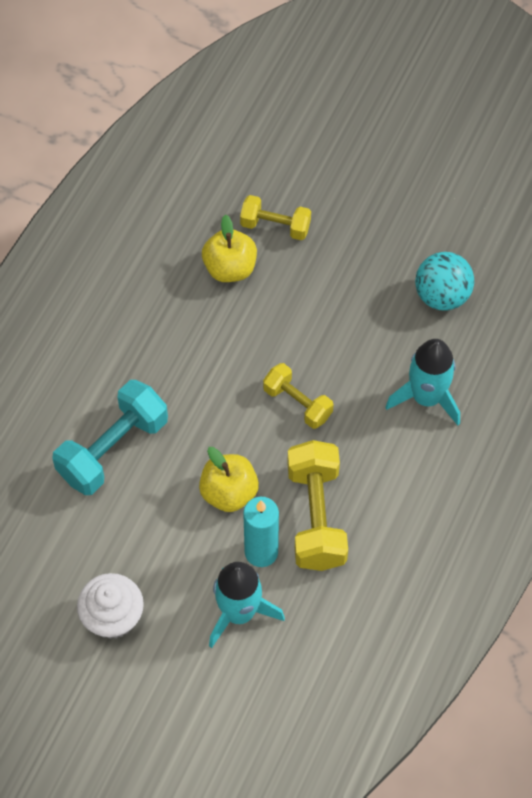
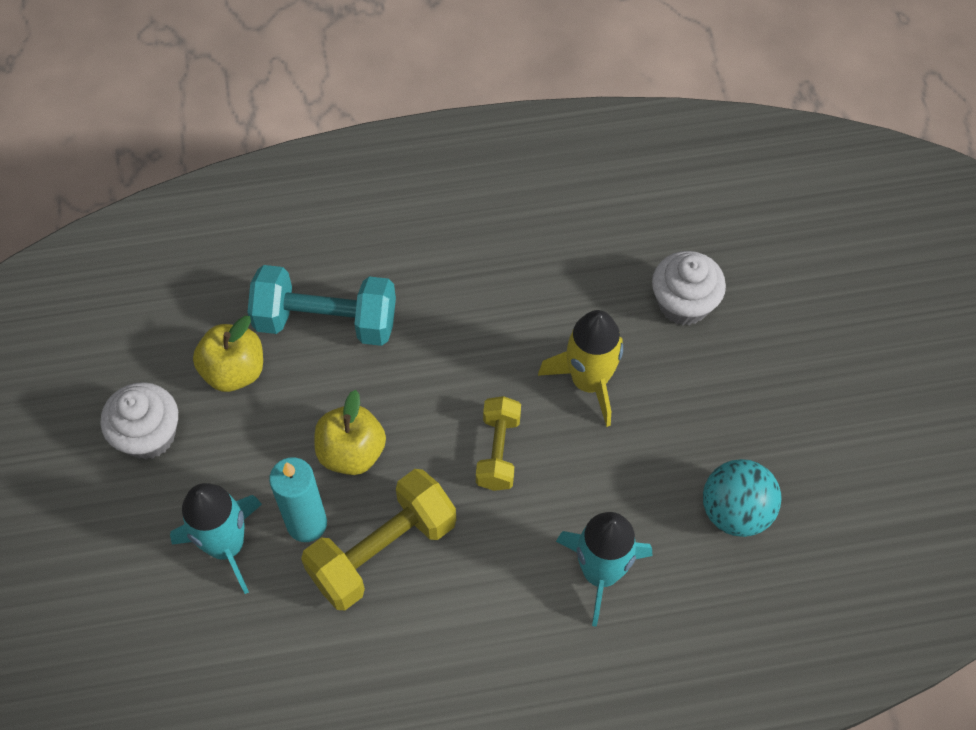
camera: 55 degrees right, 0 degrees up
yellow apple [202,214,257,282] -> yellow apple moved to [193,316,263,392]
yellow dumbbell [240,195,311,241] -> white cupcake [652,251,726,325]
none -> yellow rocket [538,310,623,427]

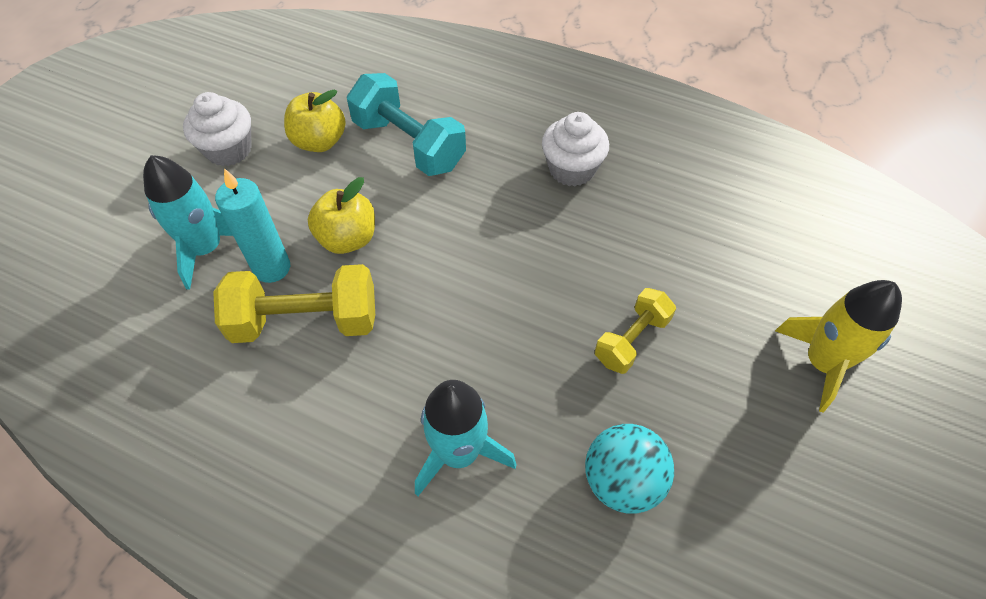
camera: 35 degrees right, 5 degrees down
yellow dumbbell [476,396,521,491] -> yellow dumbbell moved to [595,288,676,374]
yellow rocket [538,310,623,427] -> yellow rocket moved to [775,280,902,413]
white cupcake [652,251,726,325] -> white cupcake moved to [542,112,609,186]

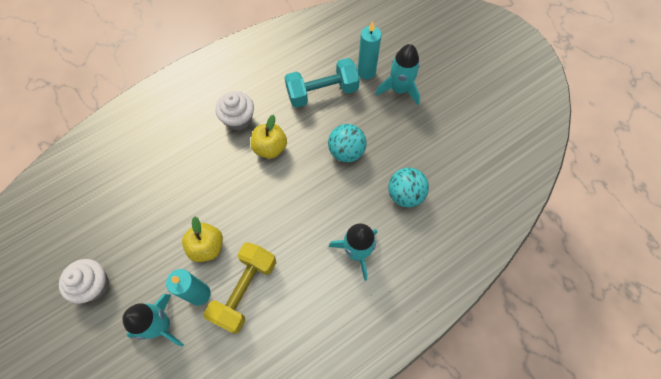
camera: 60 degrees left, 10 degrees up
yellow apple [284,89,346,152] -> yellow apple moved to [251,115,287,159]
turquoise dumbbell [347,73,466,176] -> turquoise dumbbell moved to [285,58,360,108]
yellow dumbbell [595,288,676,374] -> turquoise ball [328,124,366,162]
yellow rocket [775,280,902,413] -> turquoise rocket [375,44,420,105]
none -> turquoise candle [358,21,382,80]

